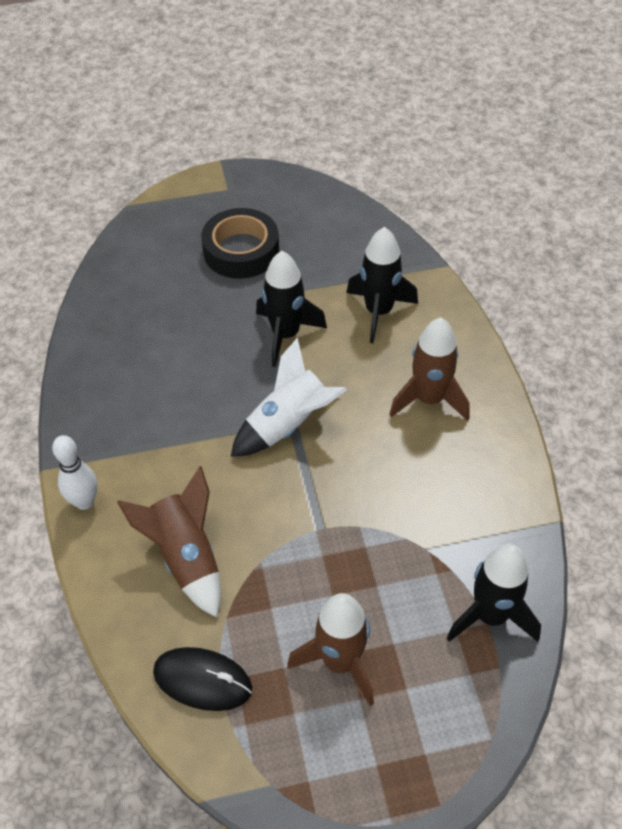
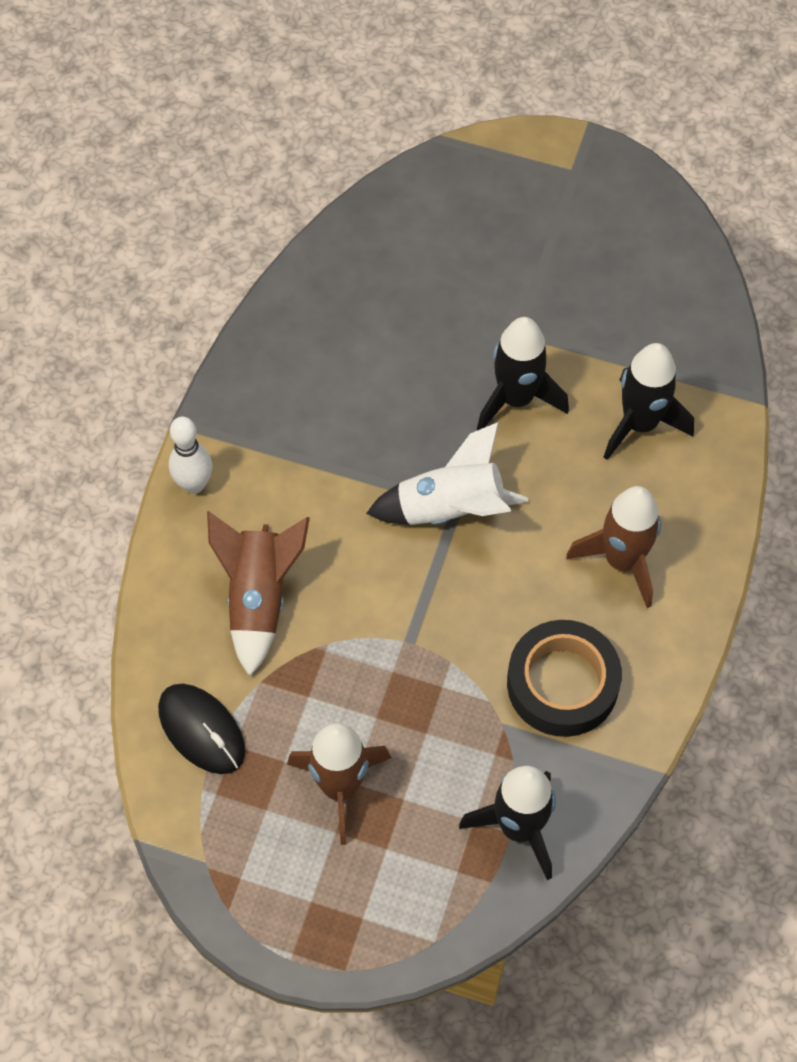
camera: 30 degrees right, 10 degrees up
black tape [201,208,279,279] -> black tape moved to [507,620,622,737]

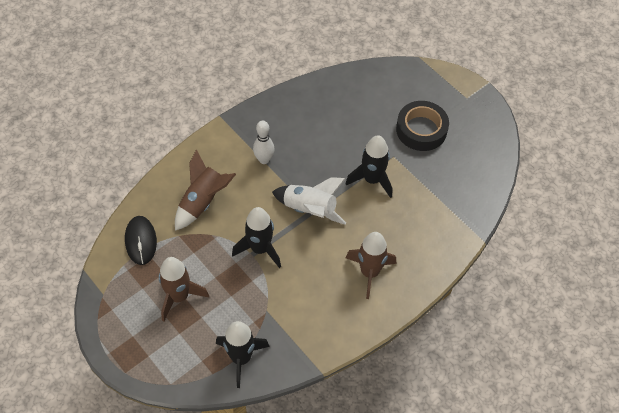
camera: 30 degrees right, 5 degrees down
white bowling pin [169,417,212,494] -> white bowling pin moved to [253,120,275,164]
black tape [507,620,622,737] -> black tape moved to [396,101,449,151]
black rocket [604,343,694,460] -> black rocket moved to [232,207,281,268]

